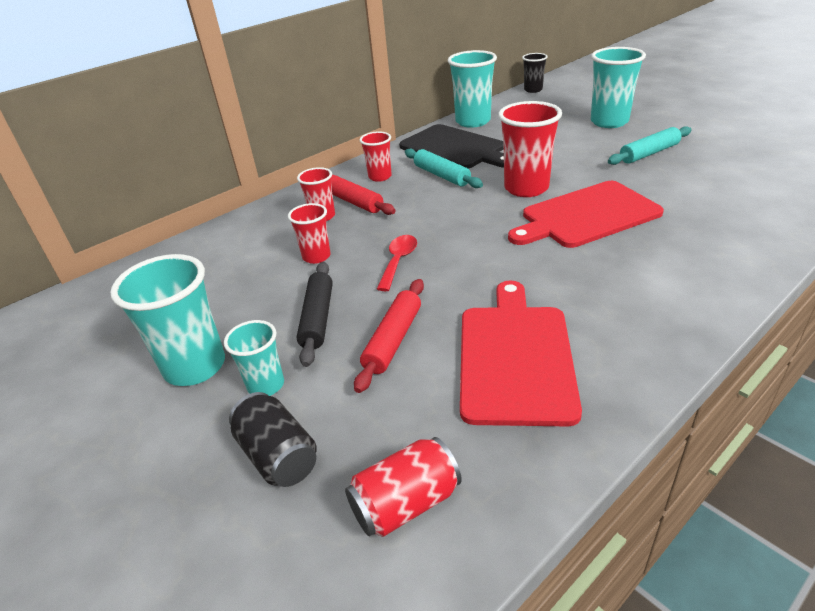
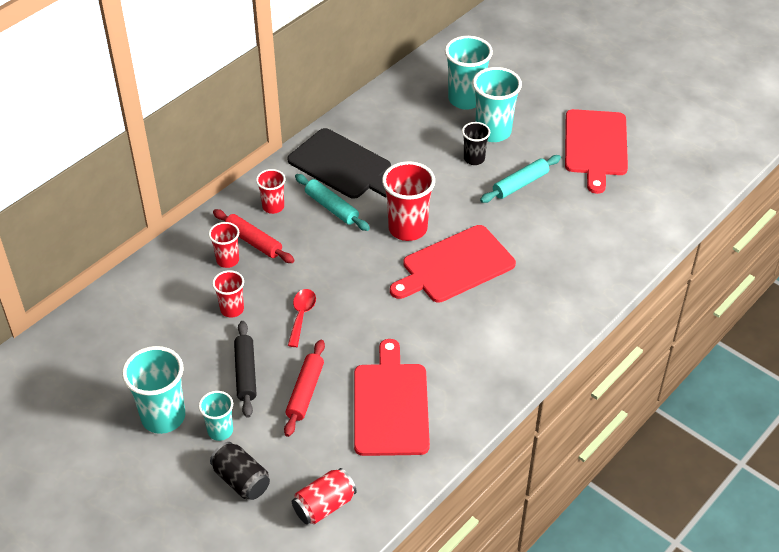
camera: 10 degrees left, 10 degrees up
turquoise cup [448,50,497,128] -> turquoise cup moved to [445,36,493,110]
black cup [522,53,548,93] -> black cup moved to [462,122,490,165]
none -> red cutting board [565,109,628,194]

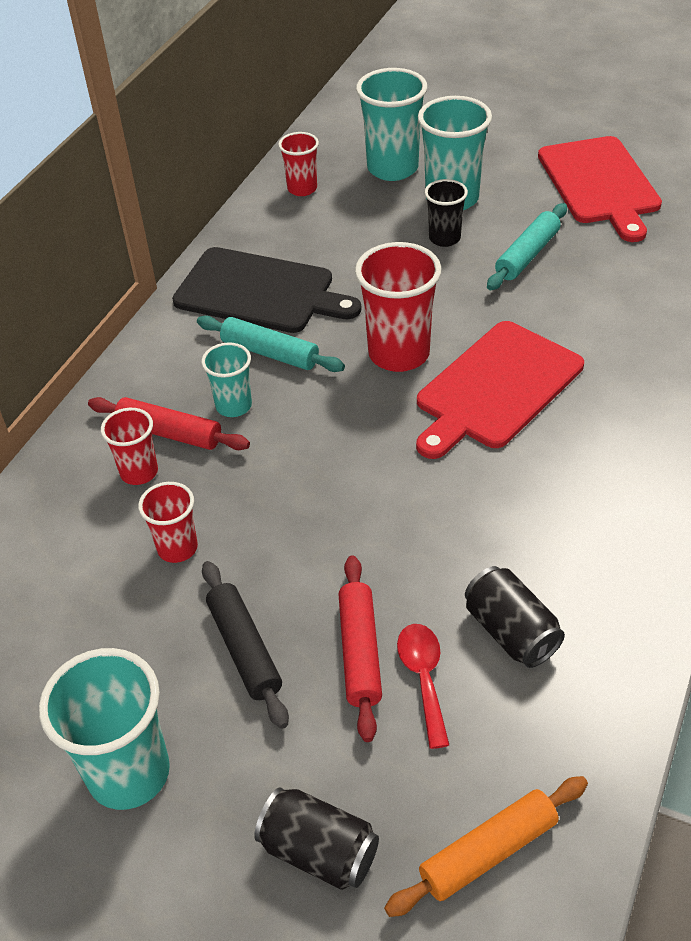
camera: 15 degrees left, 0 degrees up
turquoise cup [199,391,233,441] -> turquoise cup moved to [201,342,252,417]
red cup [256,169,286,214] -> red cup moved to [278,132,319,196]
red spoon [288,289,316,347] -> red spoon moved to [397,624,449,749]
red can [292,468,357,524] -> orange rolling pin [384,776,588,917]
red cutting board [354,339,430,456] -> black can [465,566,565,668]

